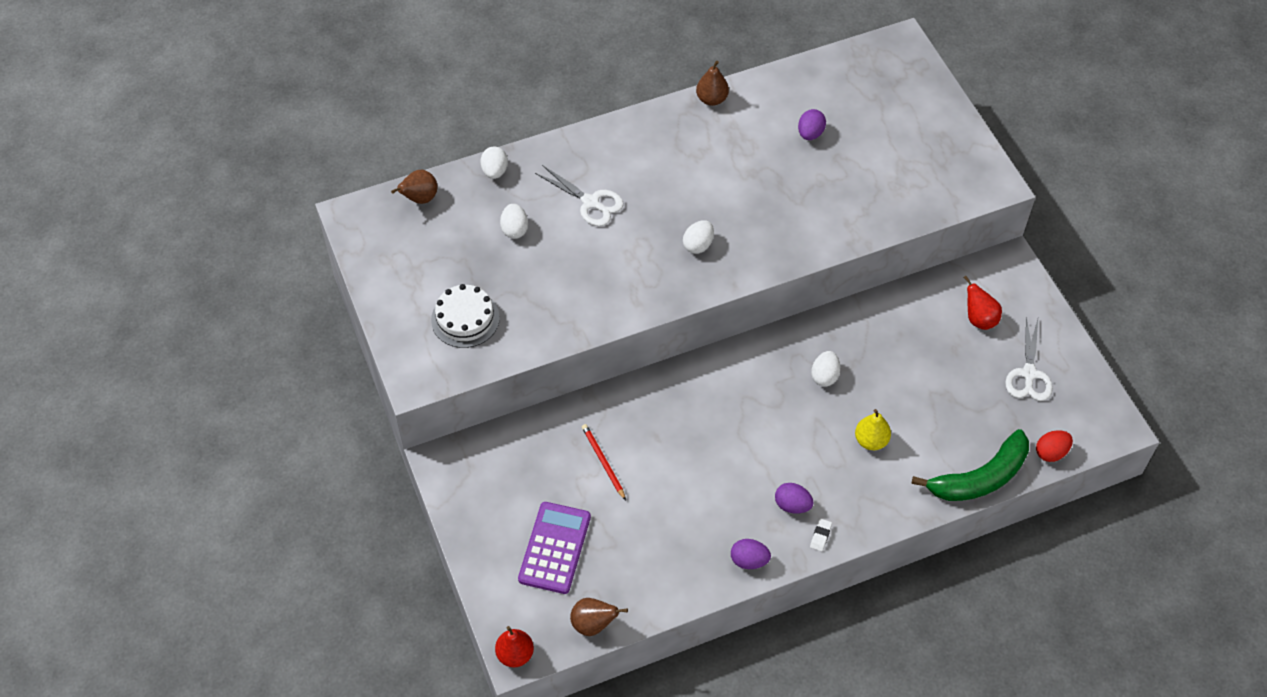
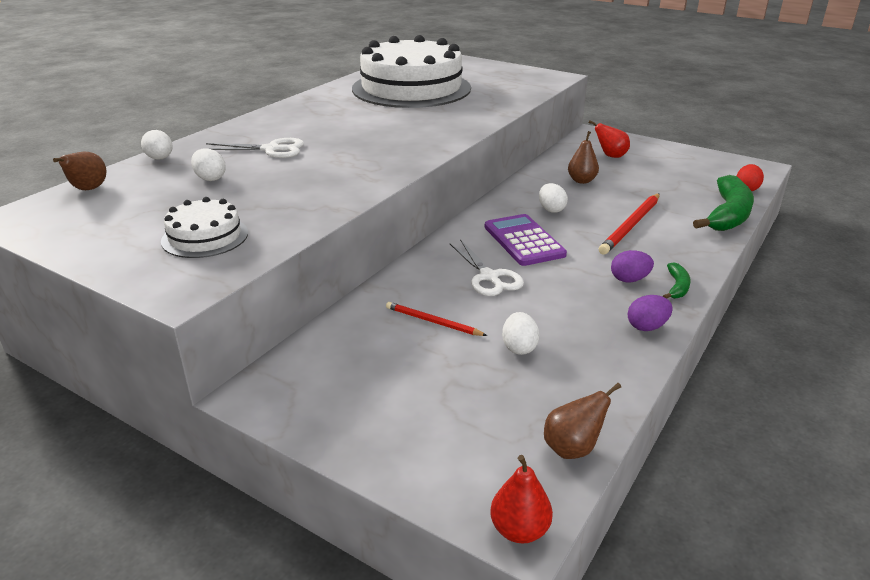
camera: 35 degrees left, 25 degrees down
purple calculator [518,502,591,594] -> purple calculator moved to [484,214,567,266]
white egg [683,220,714,254] -> white egg moved to [502,312,540,355]
brown pear [696,61,729,106] -> brown pear moved to [568,131,599,184]
purple egg [798,109,826,140] -> white cake [352,35,471,108]
white eraser [810,519,832,551] -> green banana [663,263,691,299]
yellow pear [855,409,891,450] -> red pencil [599,193,660,255]
white scissors [1005,316,1053,401] -> white scissors moved to [449,239,524,296]

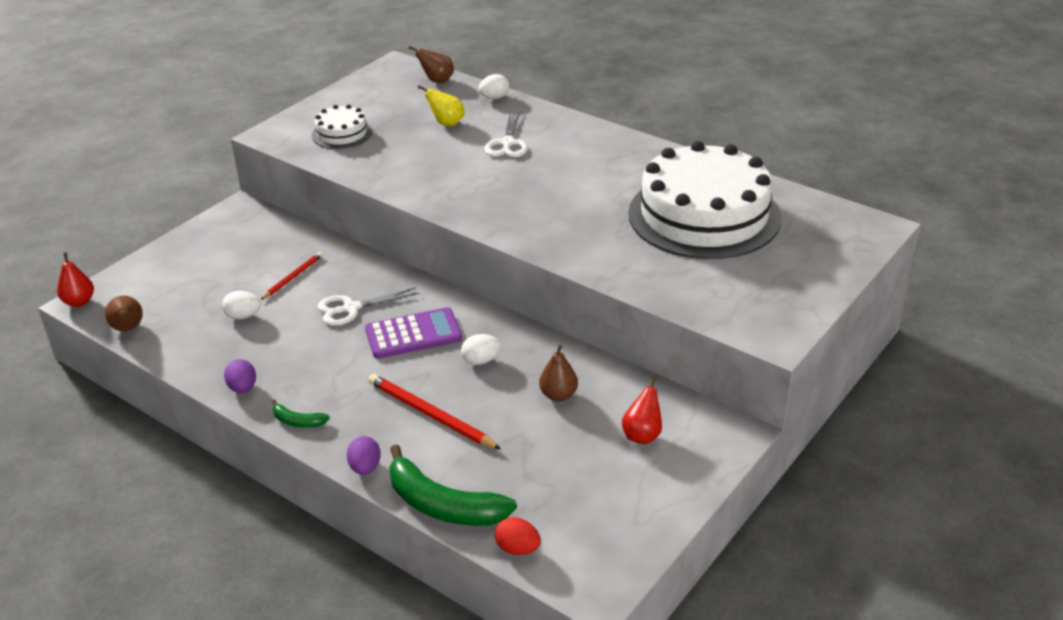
camera: 95 degrees right, 5 degrees up
white egg [191,148,226,181] -> yellow pear [418,85,464,126]
purple egg [611,250,654,283] -> purple egg moved to [347,436,381,475]

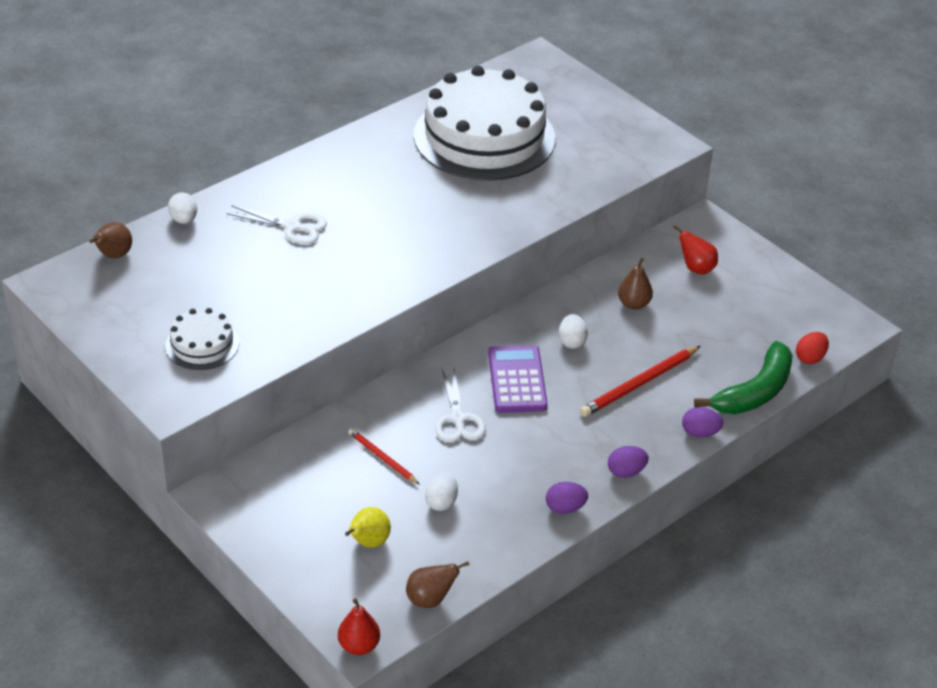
camera: 80 degrees left, 5 degrees up
green banana [272,399,330,428] -> purple egg [608,446,649,478]
yellow pear [418,85,464,126] -> yellow pear moved to [345,507,391,548]

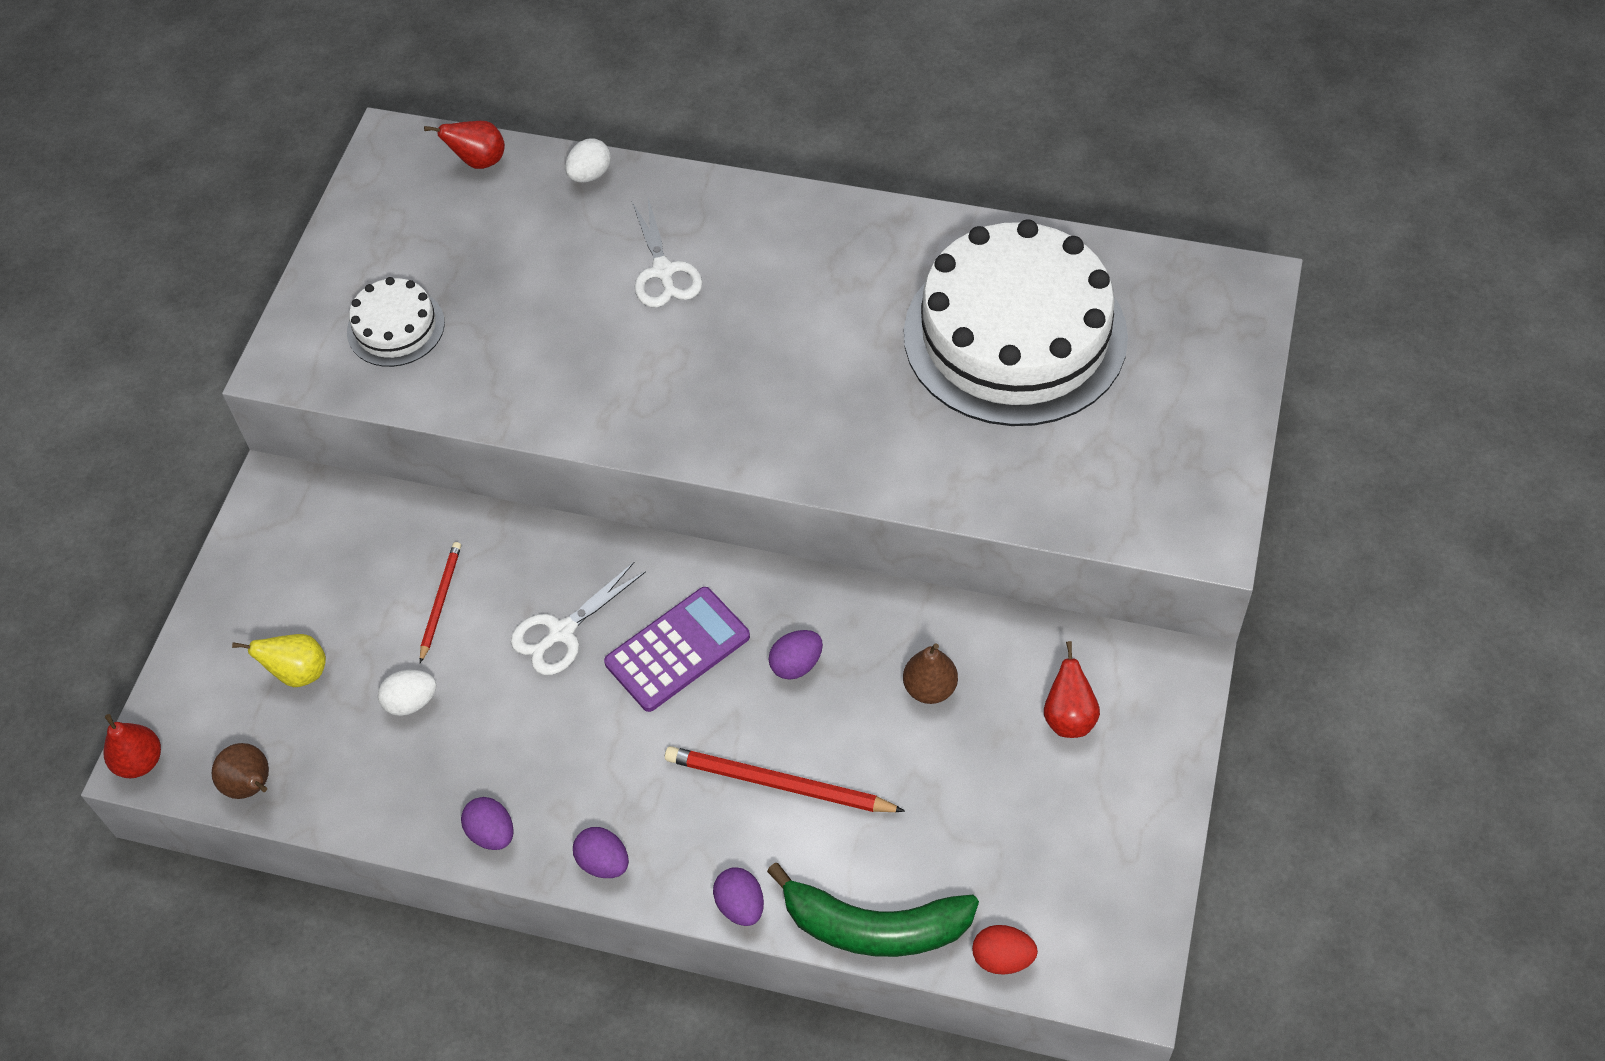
camera: 60 degrees right, 15 degrees up
brown pear [89,222,132,259] -> red pear [424,121,505,169]
white egg [559,314,588,349] -> purple egg [769,630,823,680]

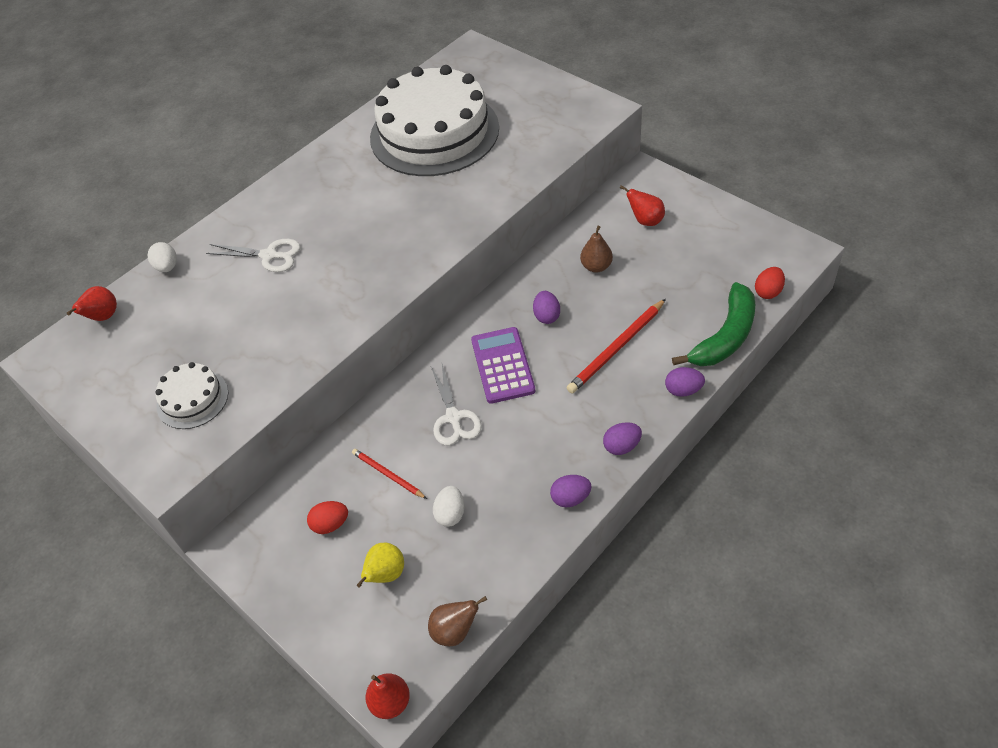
camera: 60 degrees left, 5 degrees down
none -> red egg [307,501,348,534]

